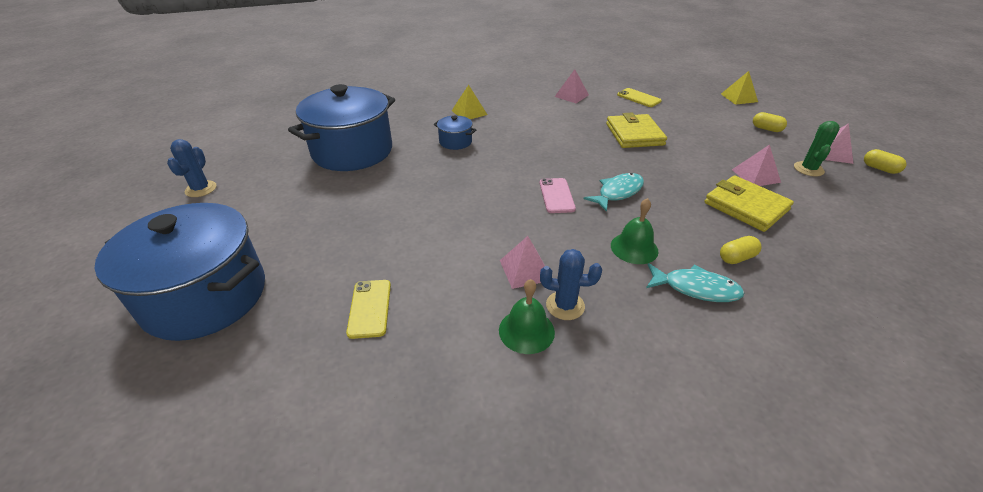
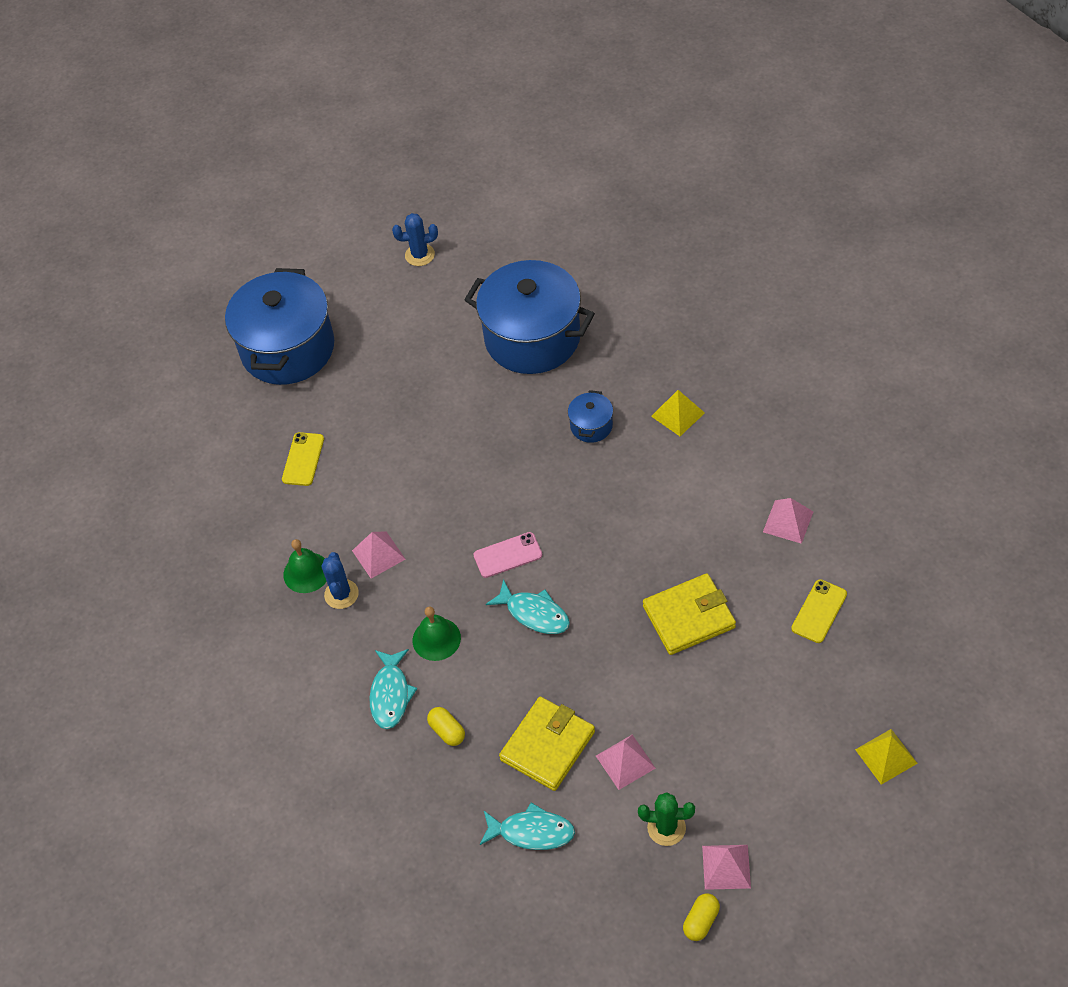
camera: 80 degrees right, 15 degrees up
yellow phone [346,280,391,339] -> yellow phone turned 60 degrees counterclockwise [282,432,324,486]
yellow capsule [753,112,787,132] -> none
none -> turquoise fish [480,802,575,850]

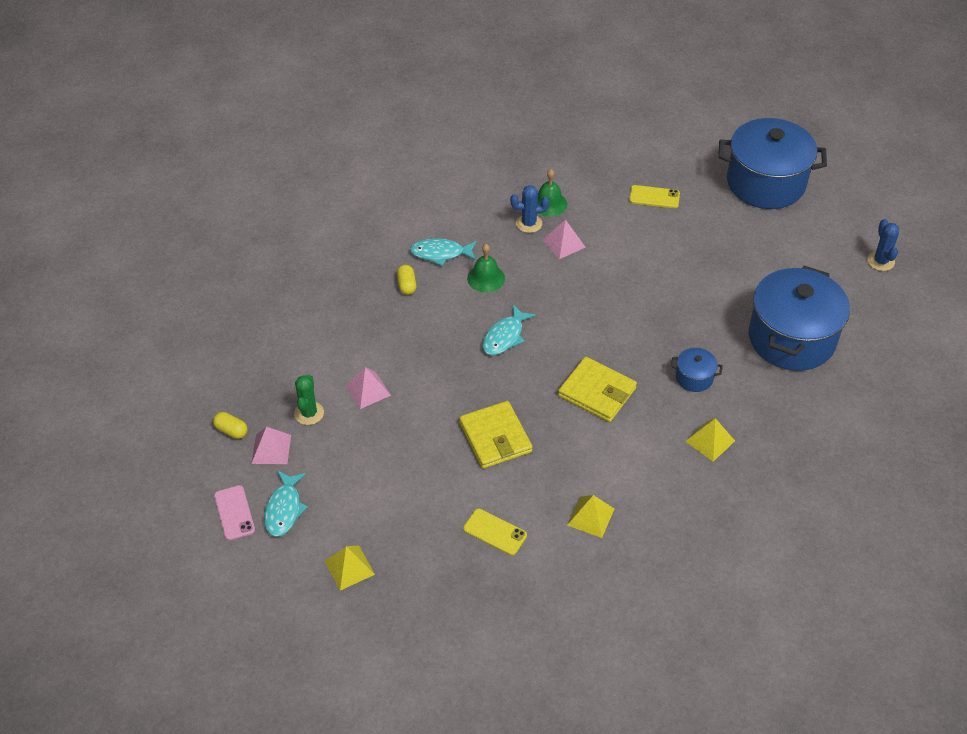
camera: 85 degrees right, 5 degrees down
yellow capsule [427,707,465,746] -> yellow capsule turned 60 degrees counterclockwise [397,265,417,295]
pink phone [473,532,542,578] -> pink phone moved to [214,485,255,540]
turquoise fish [480,802,575,850] -> turquoise fish moved to [264,471,308,537]
yellow wallet [499,697,595,791] -> yellow wallet moved to [558,357,637,422]
pink pyramid [763,498,813,544] -> yellow pyramid [567,495,614,538]

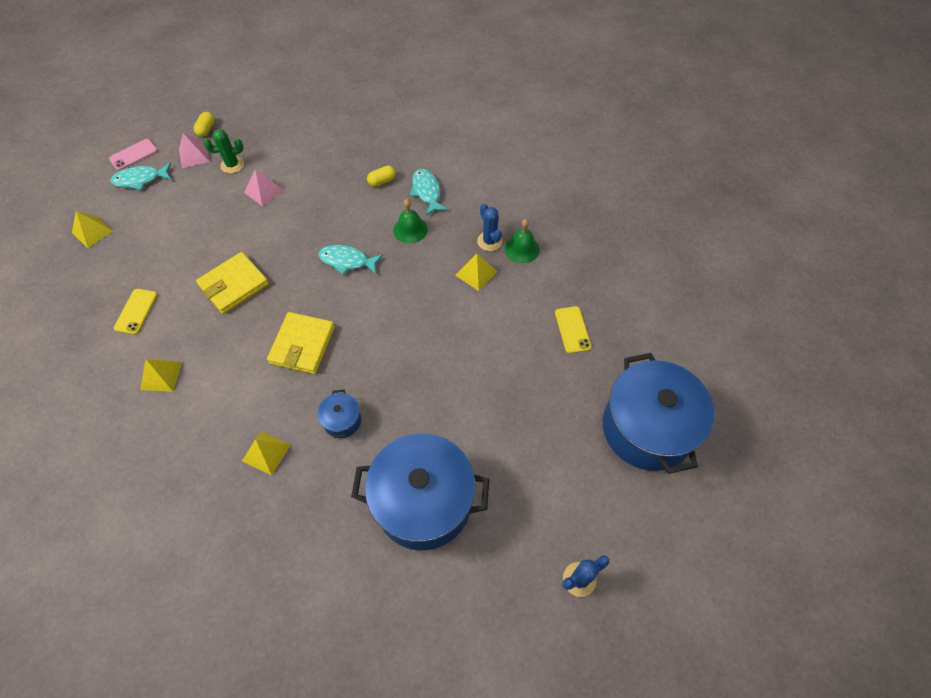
camera: 70 degrees right, 10 degrees up
pink pyramid [543,219,586,259] -> yellow pyramid [455,254,497,291]

